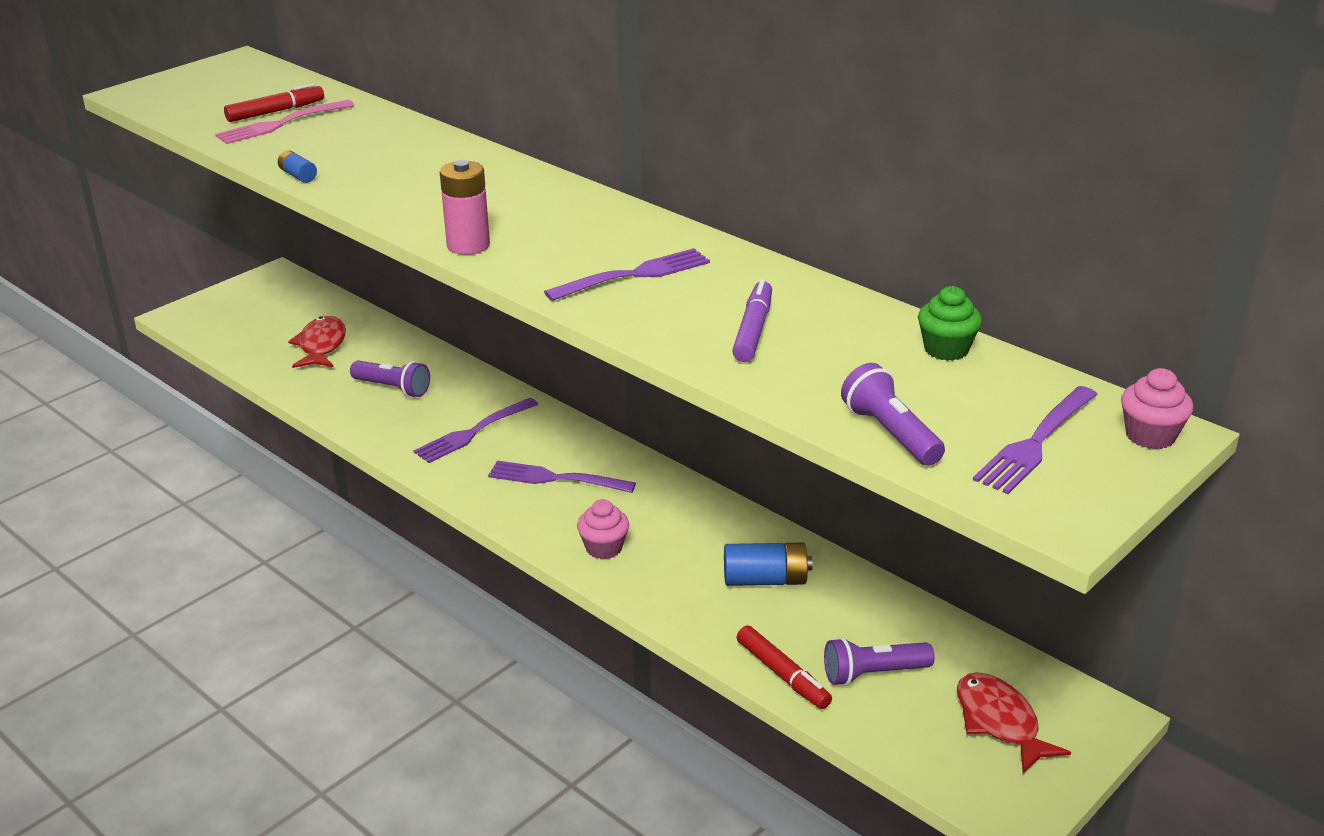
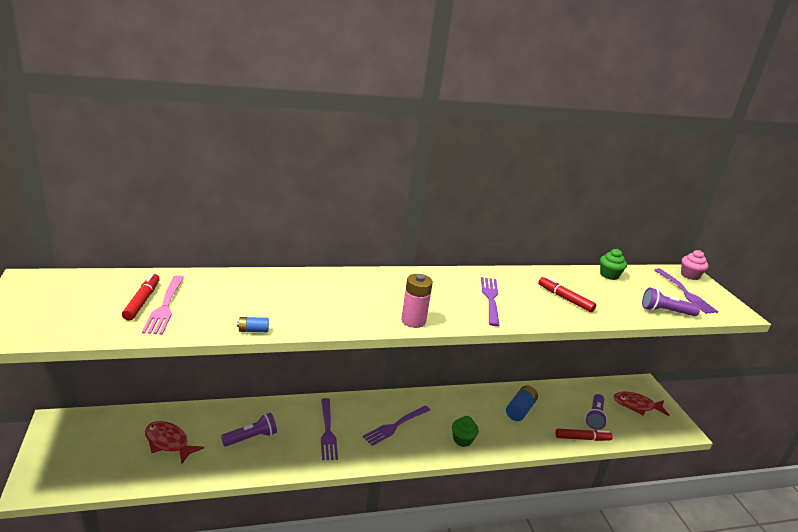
camera: 60 degrees left, 5 degrees down
pink cupcake [577,499,629,559] -> green cupcake [452,416,479,447]
purple marker [732,279,772,362] -> red marker [538,276,596,312]

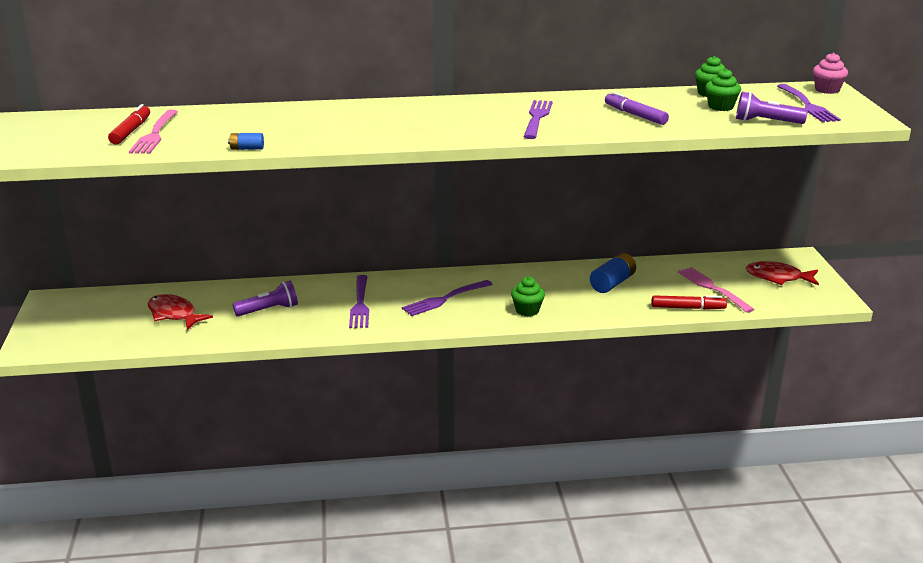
camera: 10 degrees right, 0 degrees up
pink battery [401,274,433,328] -> none
red marker [538,276,596,312] -> purple marker [605,91,669,125]
purple flashlight [586,394,607,430] -> pink fork [678,267,754,313]
none -> green cupcake [705,68,741,111]

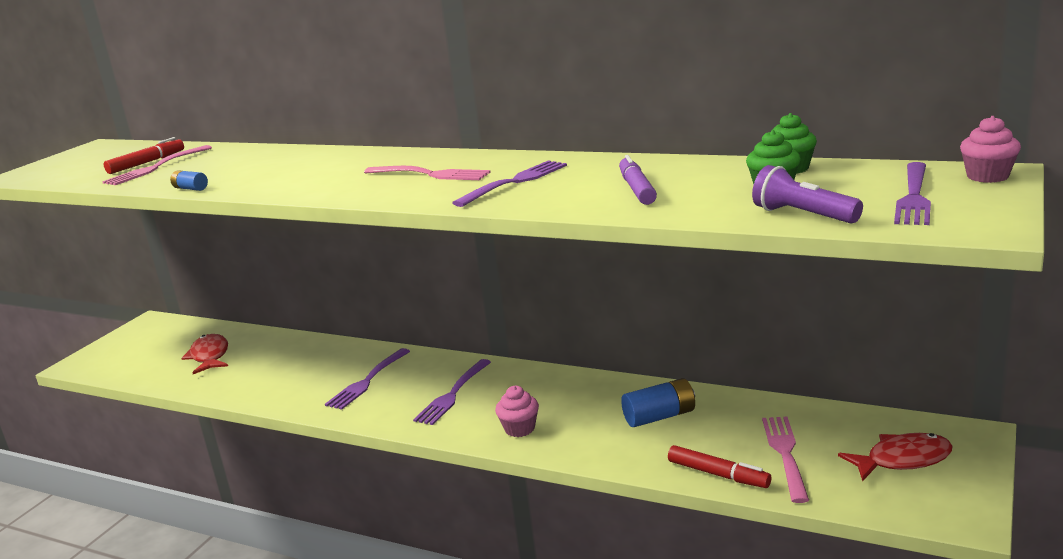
camera: 35 degrees right, 5 degrees down
purple flashlight [233,281,298,316] -> none
purple fork [402,280,493,316] -> purple fork turned 60 degrees counterclockwise [413,359,491,425]
green cupcake [511,276,545,316] -> pink cupcake [495,386,539,437]
red fish [746,261,819,286] -> red fish turned 120 degrees clockwise [838,433,953,481]
none -> pink fork [364,166,491,180]

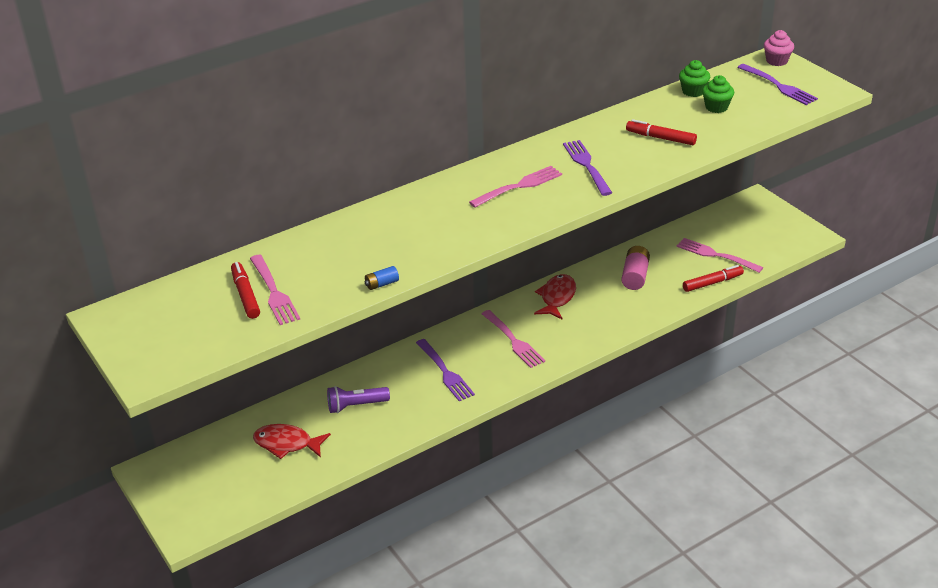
camera: 60 degrees left, 15 degrees up
purple fork [413,359,491,425] -> pink fork [482,310,545,368]
pink cupcake [495,386,539,437] -> none
purple marker [619,155,657,205] -> red marker [626,119,697,145]
blue battery [621,378,695,427] -> pink battery [621,246,650,290]
purple flashlight [752,165,863,223] -> purple flashlight moved to [327,386,390,413]
red fish [838,433,953,481] -> red fish moved to [534,274,576,319]

